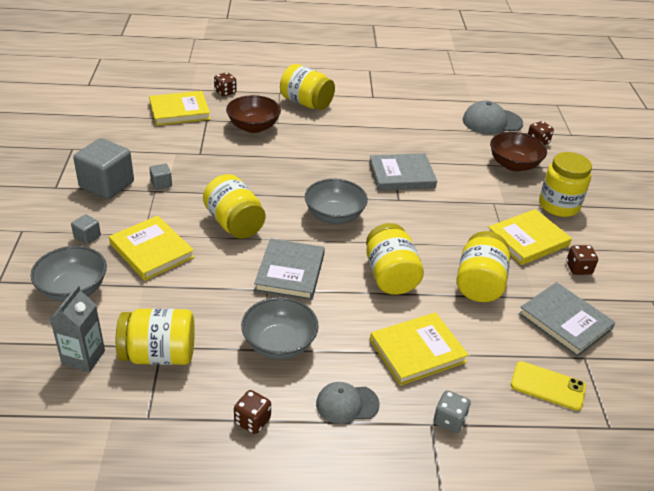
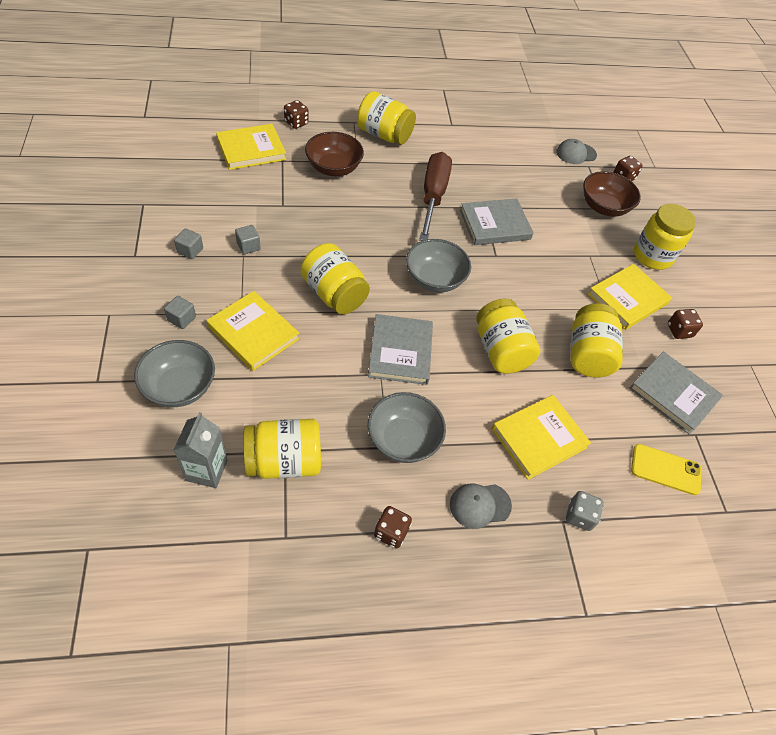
camera: 10 degrees left, 15 degrees up
grey cube [73,138,134,199] -> grey cube [174,228,203,259], size x0.45
grey cap [463,100,523,134] -> grey cap [556,139,597,164], size x0.66
none -> brown screwdriver [419,152,452,241]

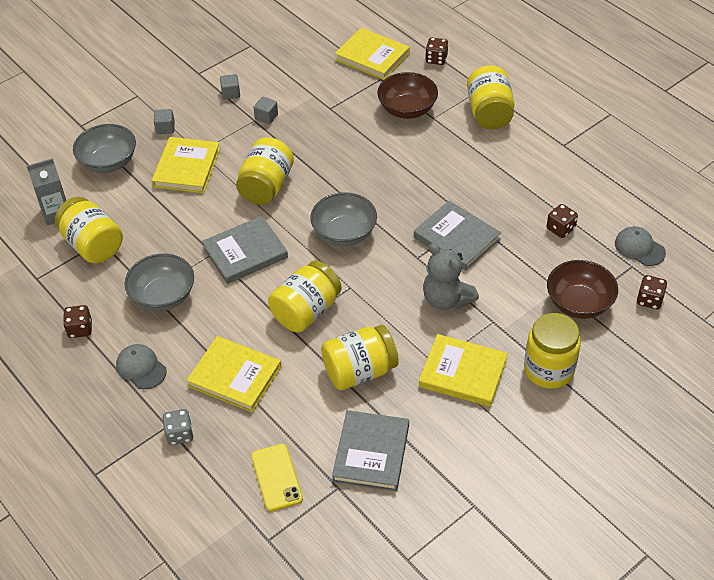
camera: 65 degrees right, 5 degrees down
brown screwdriver [419,152,452,241] -> none
brown dice [668,309,703,339] -> brown dice moved to [547,204,578,238]
none -> grey teddy bear [423,243,479,310]

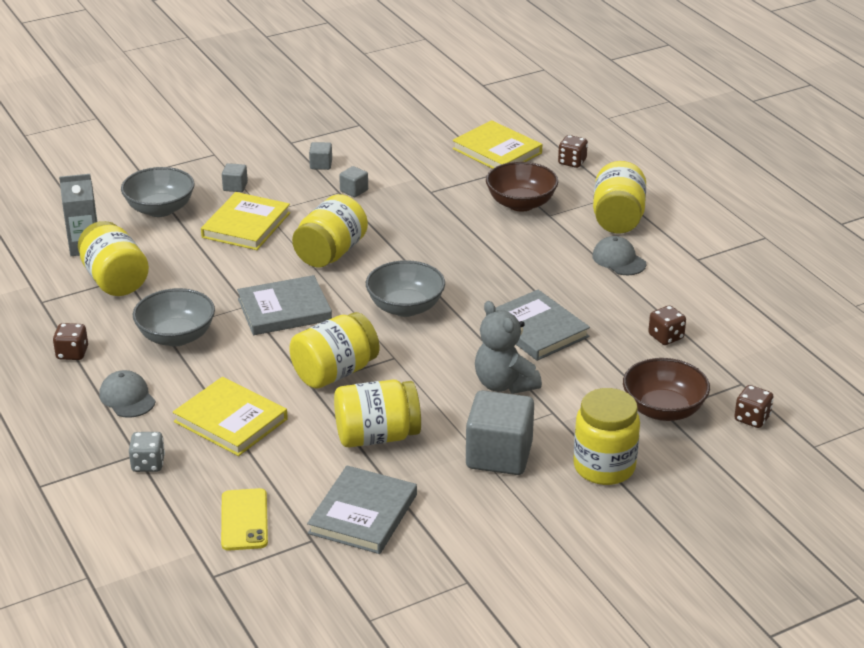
camera: 10 degrees right, 15 degrees down
yellow book [419,334,508,407] -> grey cube [466,390,534,475]
grey cap [615,226,666,266] -> grey cap moved to [592,236,646,275]

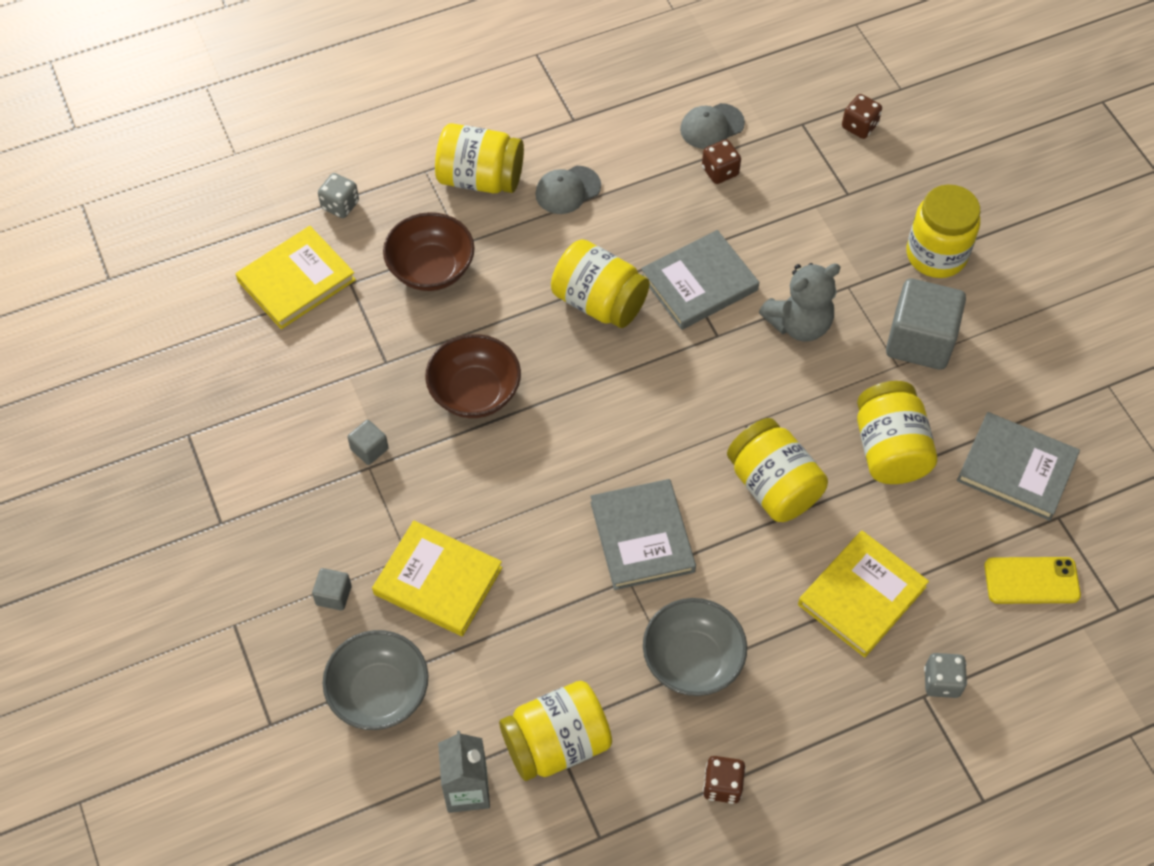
camera: 85 degrees left, 25 degrees up
grey cap [99,370,156,418] -> grey cap moved to [680,103,745,149]
yellow jar [292,194,368,267] -> yellow jar moved to [551,239,650,328]
grey cube [309,142,332,170] -> none
grey bowl [366,260,445,317] -> none
brown dice [558,135,588,168] -> grey dice [318,173,359,218]
brown bowl [623,358,710,421] -> brown bowl moved to [425,334,521,418]

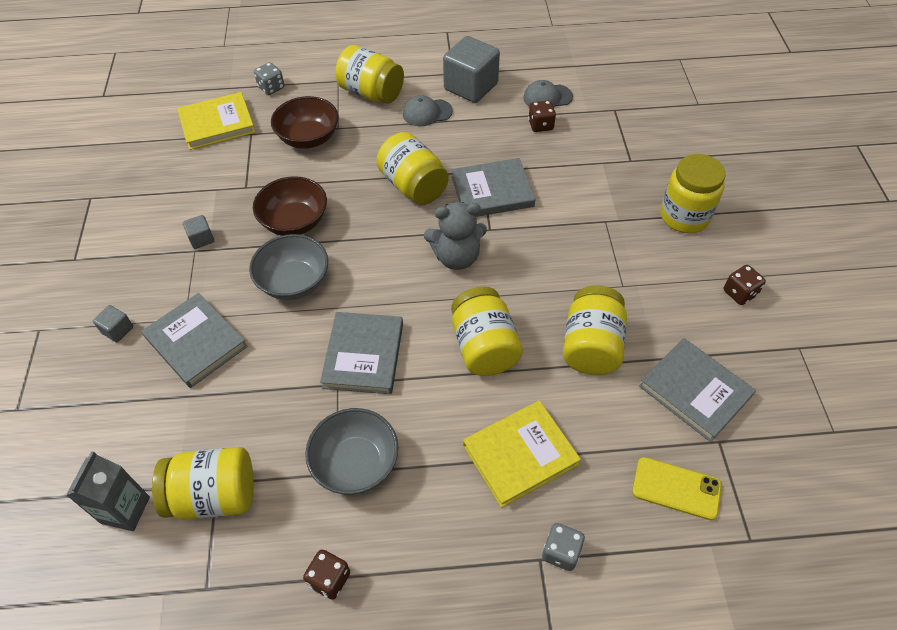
camera: 20 degrees right, 5 degrees down
grey bowl [323,630,428,730] -> grey bowl moved to [249,234,328,300]
yellow book [372,520,502,636] -> grey book [142,293,248,388]
grey teddy bear [759,263,840,342] -> grey teddy bear moved to [424,202,487,270]
brown dice [842,94,882,139] -> brown dice moved to [724,265,766,305]
grey cube [886,278,966,370] -> grey cube moved to [443,36,500,103]

